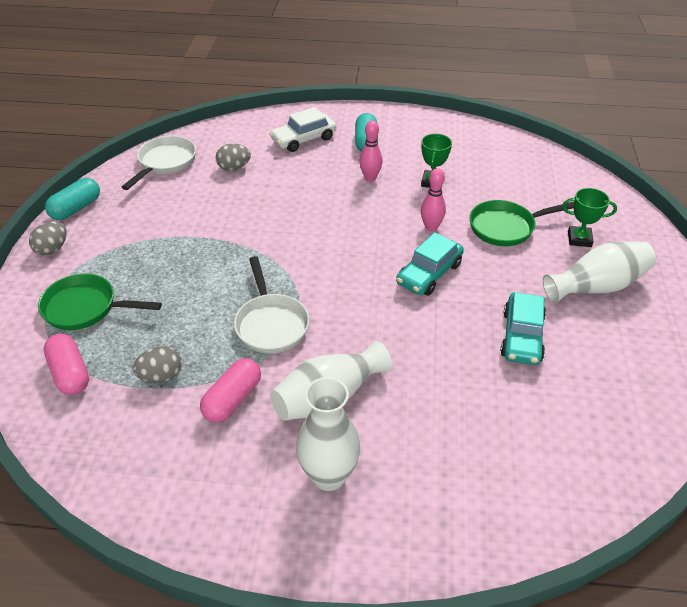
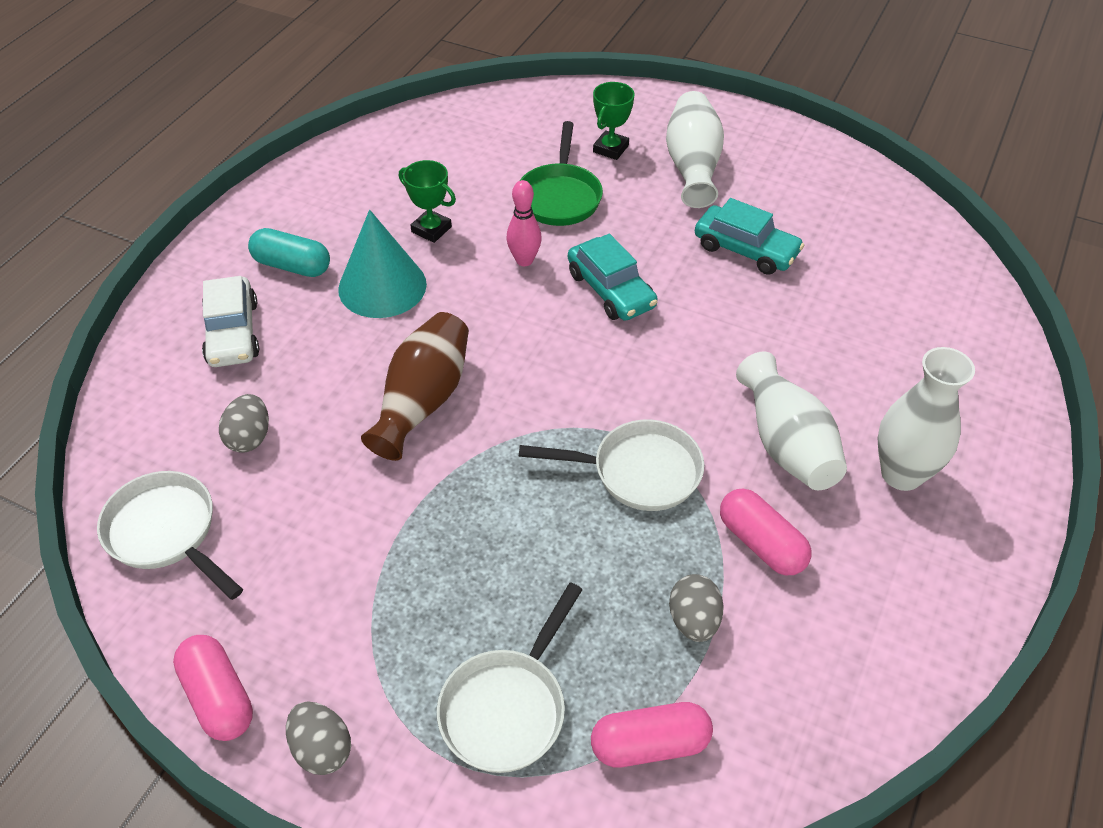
camera: 70 degrees left, 5 degrees up
green pan [38,274,162,330] -> white pan [437,582,583,773]
turquoise capsule [45,178,100,220] -> pink capsule [173,635,253,741]
pink bowling pin [359,120,383,181] -> turquoise cone [338,210,427,318]
none -> brown vase [361,312,469,461]

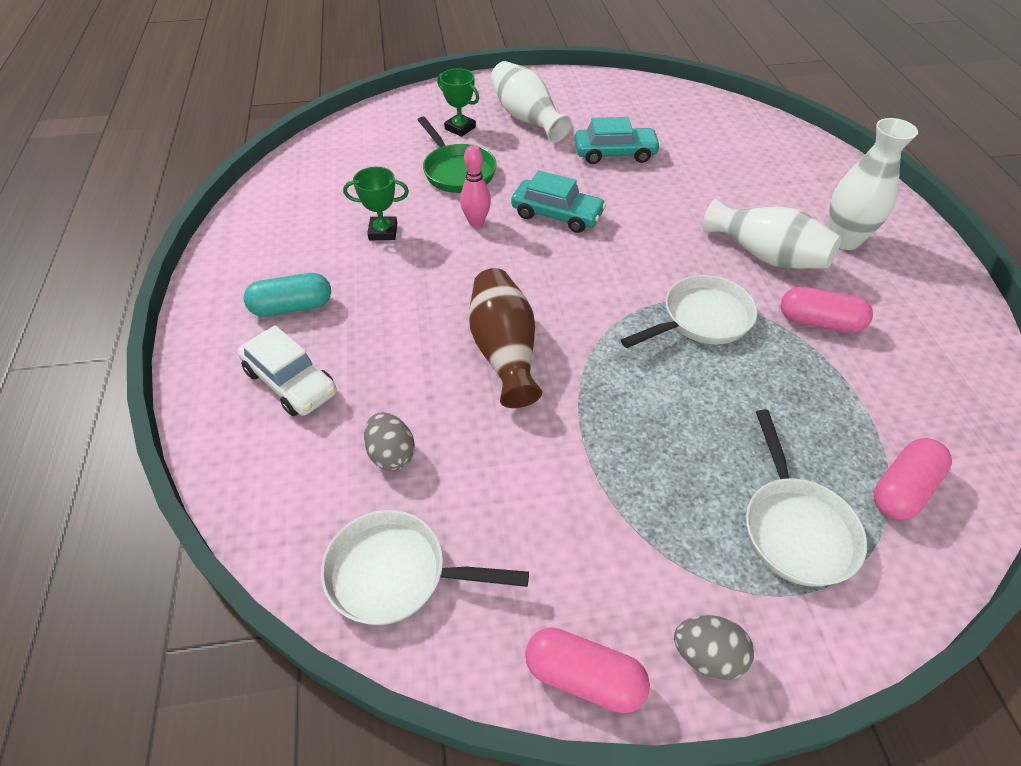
camera: 35 degrees left, 0 degrees up
turquoise cone [338,210,427,318] -> none
green trophy [593,82,635,160] -> green trophy turned 45 degrees counterclockwise [437,69,479,137]
grey egg [669,574,724,642] -> none

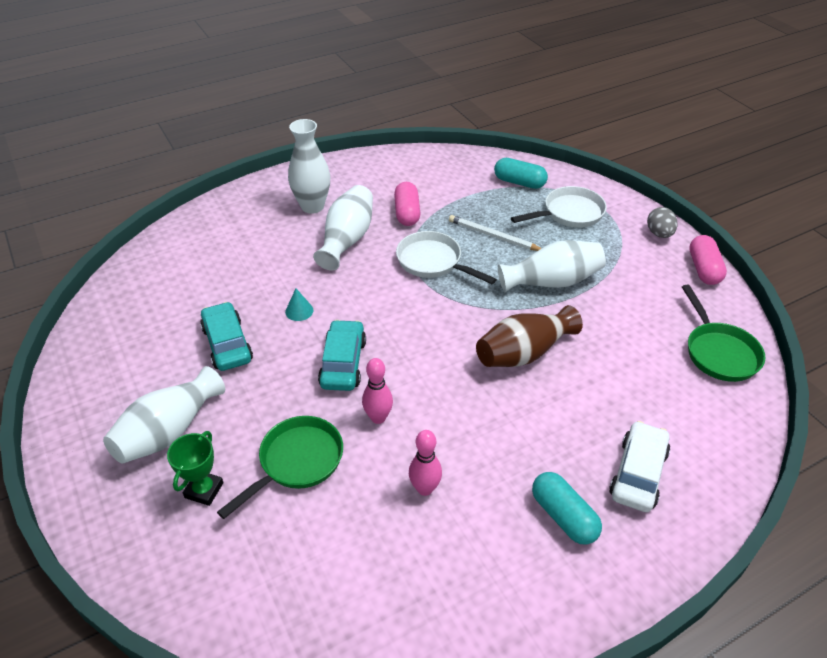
camera: 110 degrees left, 5 degrees down
white pan [321,510,529,625] -> green pan [682,284,765,382]
green trophy [343,167,409,240] -> pink bowling pin [409,430,442,496]
grey egg [364,412,415,471] -> none
pink capsule [873,438,952,520] -> turquoise capsule [494,158,548,189]
none -> turquoise cone [285,289,313,321]
none -> white pencil [449,215,542,251]
none -> white vase [498,240,606,292]

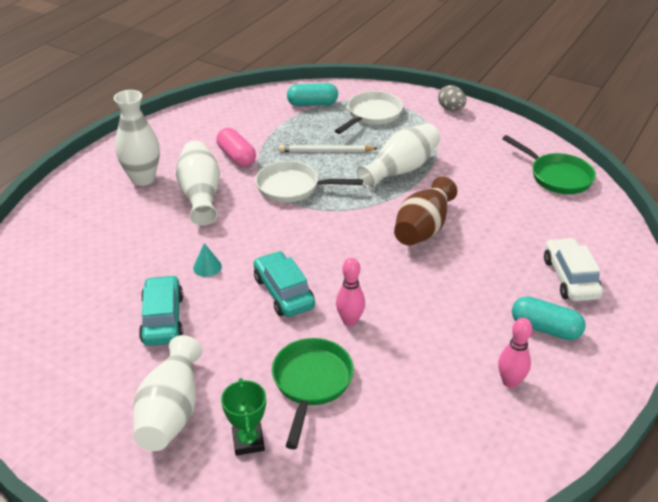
camera: 30 degrees left, 5 degrees down
turquoise car [200,302,253,371] -> turquoise car turned 45 degrees clockwise [139,275,183,346]
pink bowling pin [409,430,442,496] -> pink bowling pin moved to [498,318,532,388]
pink capsule [689,235,727,285] -> none

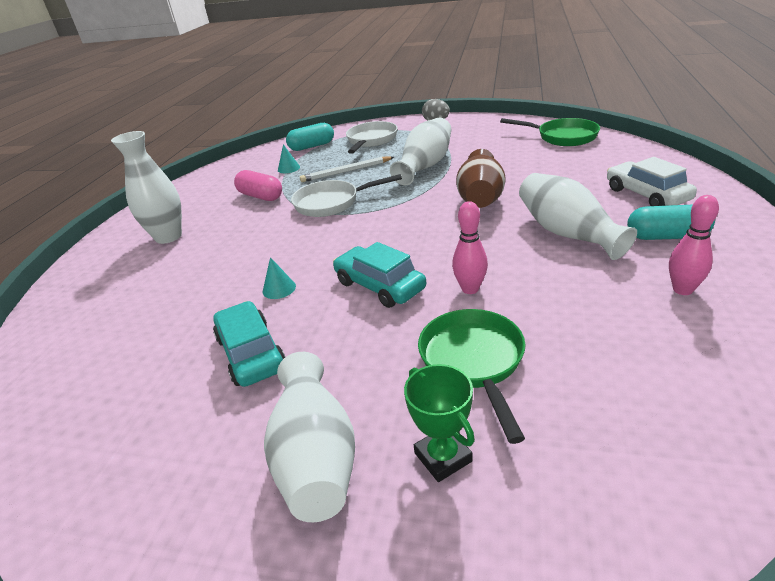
camera: 15 degrees left, 5 degrees down
white vase [176,140,220,225] -> white vase moved to [519,173,637,260]
none -> turquoise cone [278,144,300,173]

